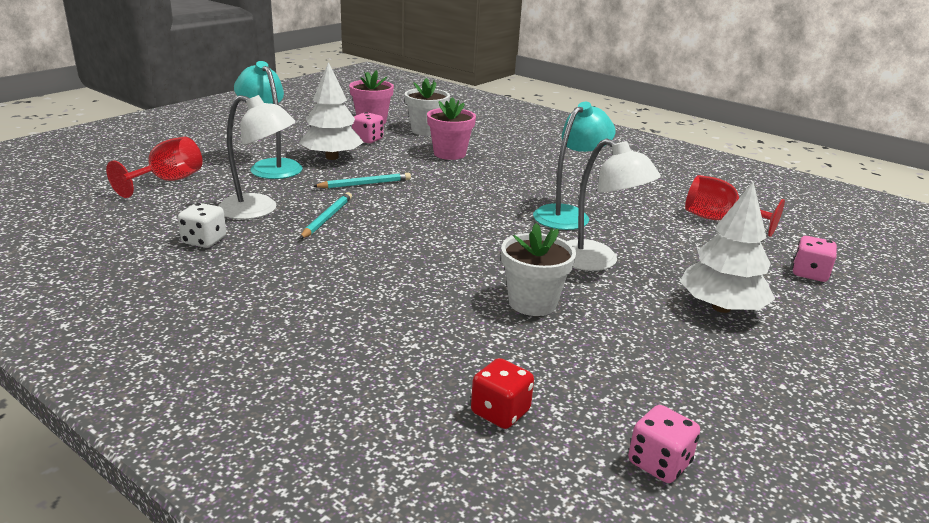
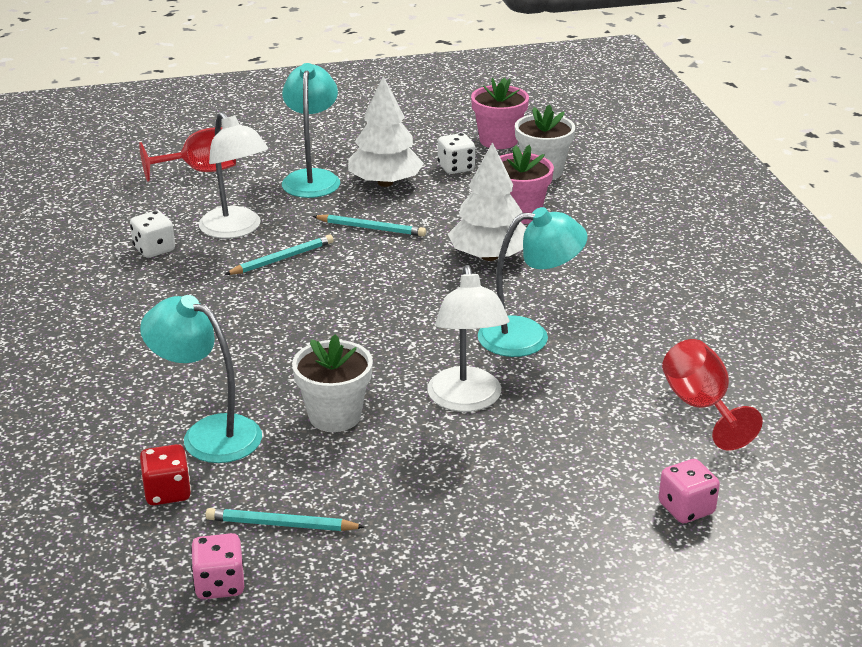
camera: 40 degrees right, 5 degrees up
pink dice [352,112,383,143] -> white dice [438,133,475,174]
white tree [680,182,775,313] -> white tree moved to [448,142,527,261]
none -> turquoise lamp [140,295,262,463]
none -> turquoise pencil [205,508,365,531]

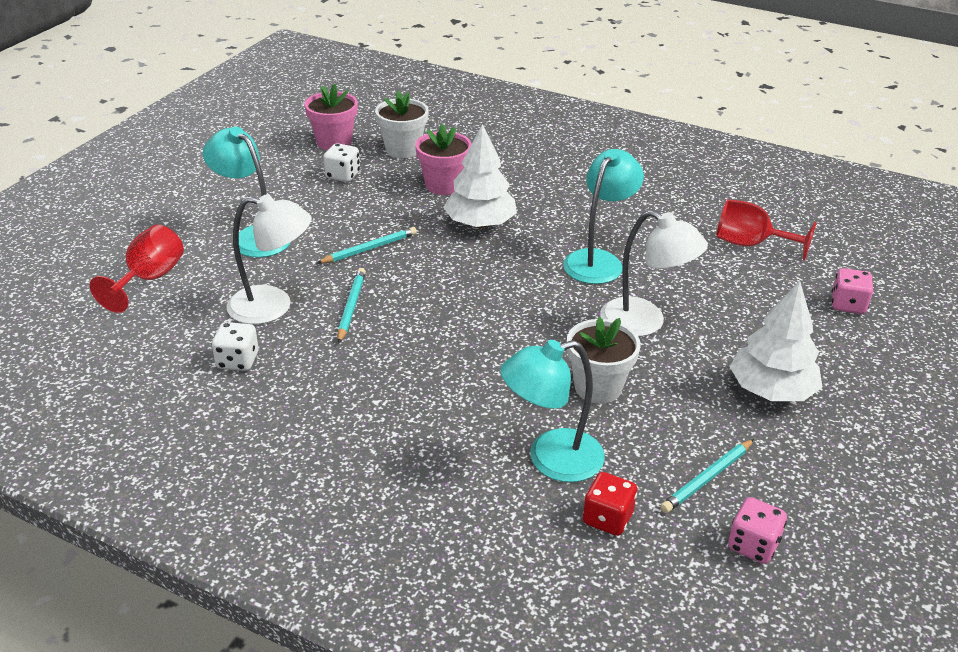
camera: 50 degrees left, 5 degrees up
white tree [348,76,424,187] -> white tree moved to [730,281,822,401]

